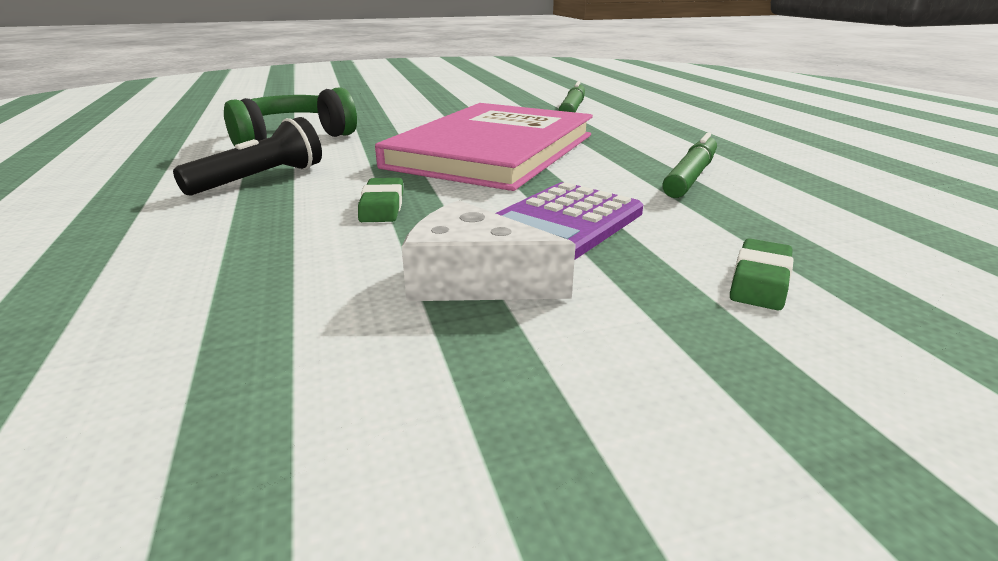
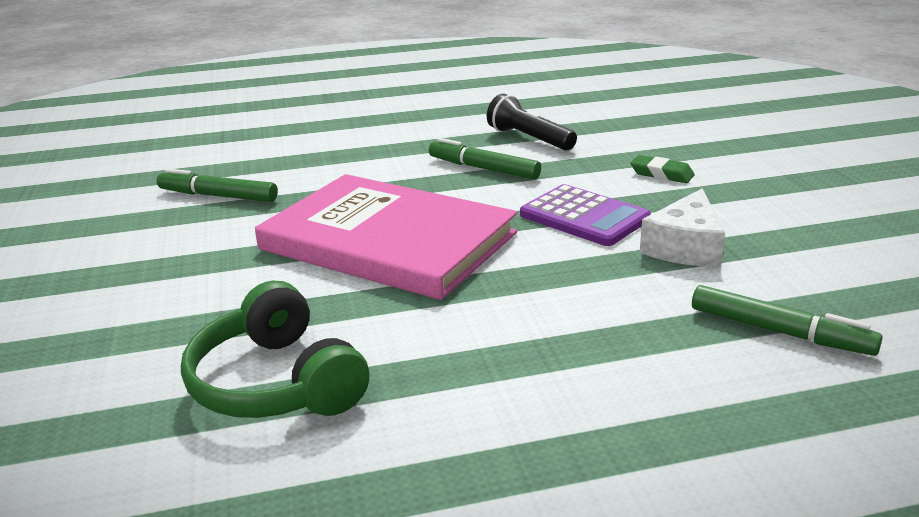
camera: 85 degrees left, 0 degrees up
black flashlight [173,117,322,196] -> black flashlight moved to [487,94,577,150]
green eraser [358,178,403,222] -> none
none -> green marker [692,285,883,356]

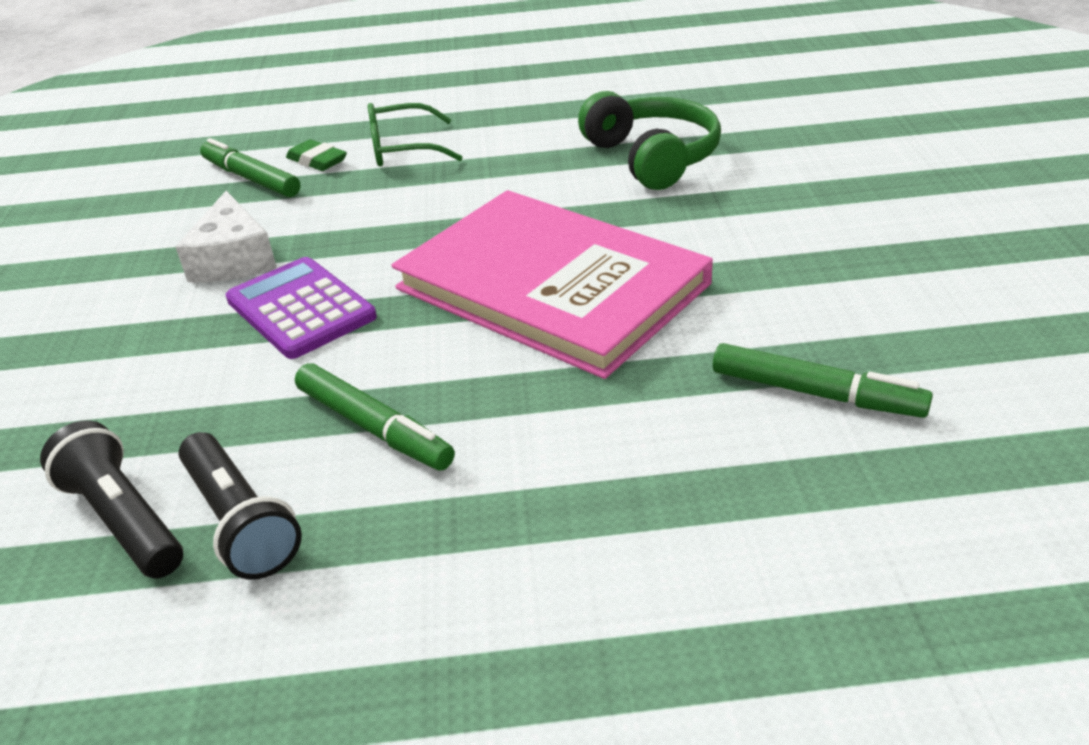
camera: 170 degrees left, 10 degrees up
green eraser [631,155,695,183] -> green eraser moved to [286,139,347,171]
white cheese [640,189,725,267] -> white cheese turned 135 degrees clockwise [175,191,277,282]
none -> black flashlight [40,420,183,578]
none -> green glasses [368,103,463,167]

